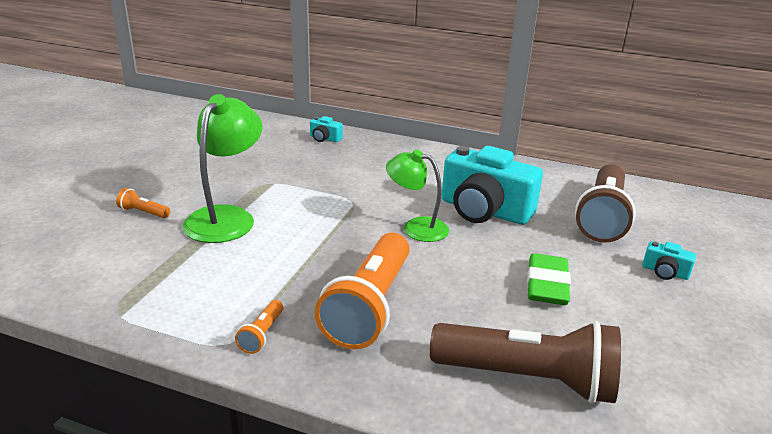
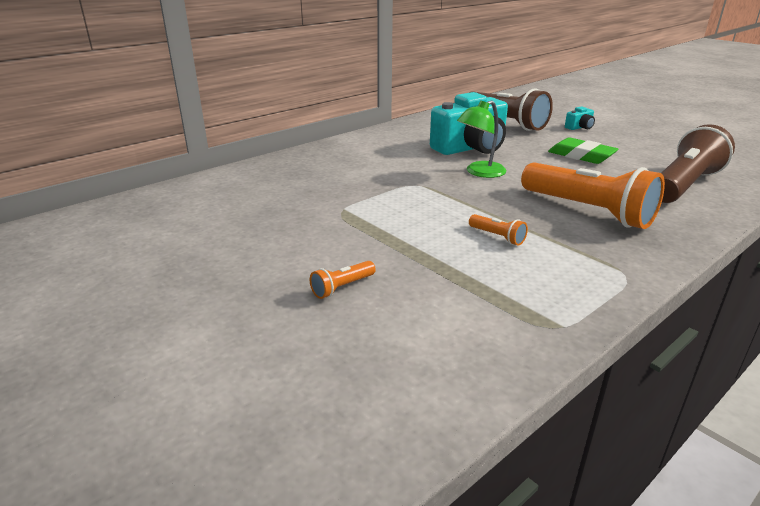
camera: 60 degrees left, 0 degrees up
green lamp [182,94,262,243] -> none
orange flashlight [235,300,283,354] -> orange flashlight moved to [469,214,528,245]
turquoise camera [310,116,343,142] -> none

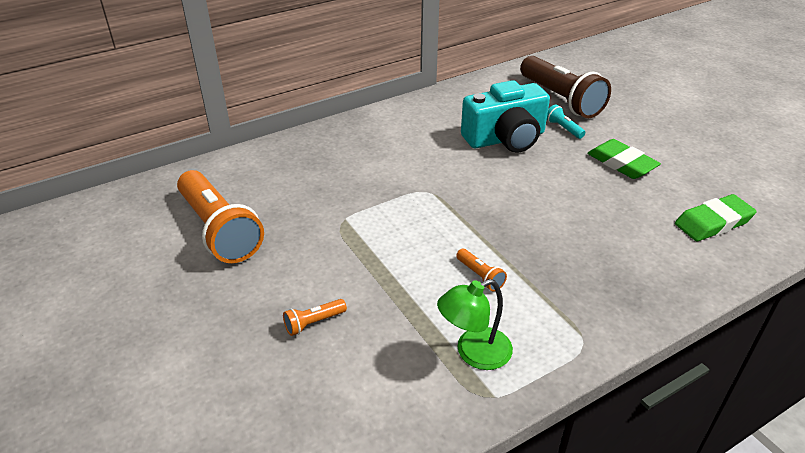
camera: 10 degrees right, 10 degrees up
green lamp [457,100,506,178] -> green lamp moved to [437,279,513,370]
orange flashlight [521,162,665,229] -> orange flashlight moved to [177,170,264,263]
turquoise camera [565,106,595,130] -> none
brown flashlight [662,124,735,203] -> green eraser [675,194,757,241]
none -> turquoise flashlight [547,104,585,139]

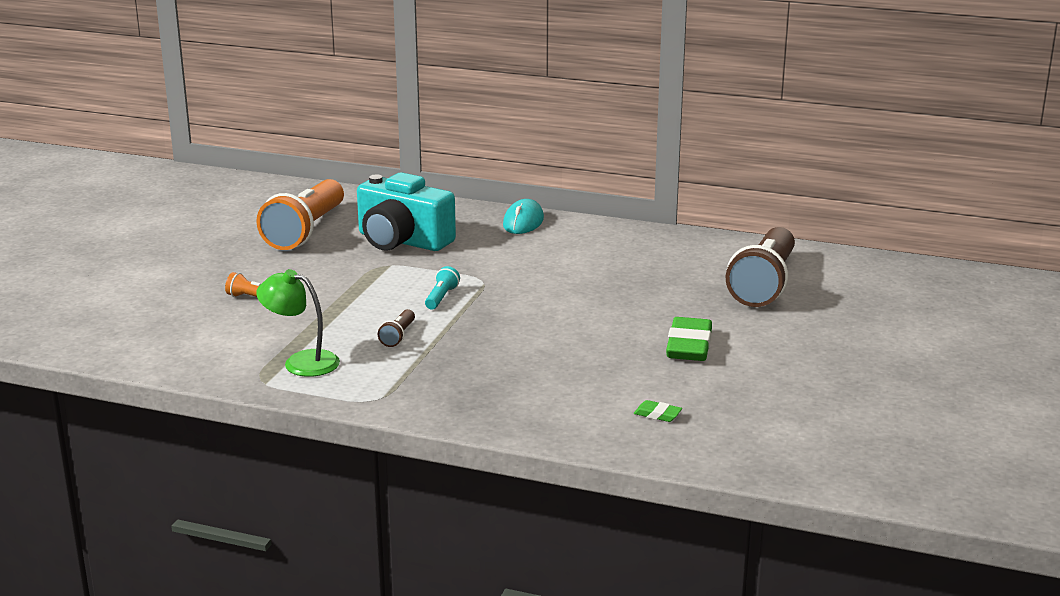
camera: 50 degrees right, 15 degrees down
orange flashlight [456,249,507,291] -> brown flashlight [378,309,415,347]
turquoise camera [461,80,550,153] -> turquoise camera moved to [357,172,456,251]
turquoise flashlight [547,104,585,139] -> turquoise flashlight moved to [425,266,460,310]
green eraser [675,194,757,241] -> green eraser [634,400,682,422], size x0.47
none -> turquoise mouse [503,199,544,234]

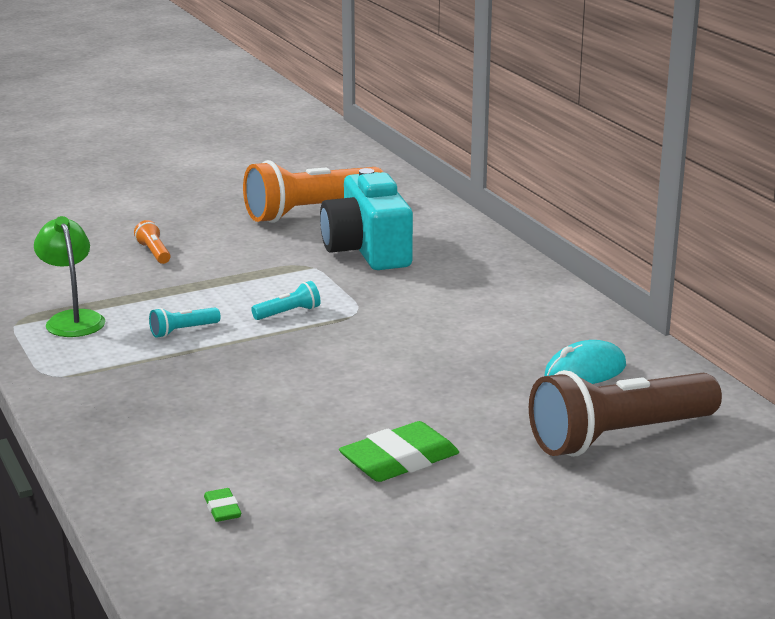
camera: 45 degrees right, 0 degrees up
brown flashlight [378,309,415,347] -> turquoise flashlight [149,307,221,338]
turquoise mouse [503,199,544,234] -> turquoise mouse moved to [545,340,626,384]

